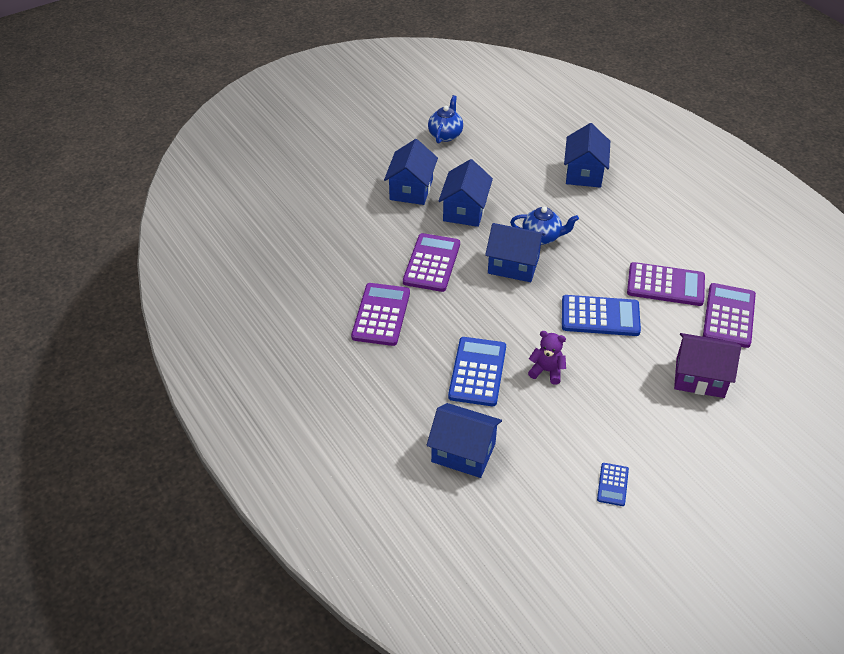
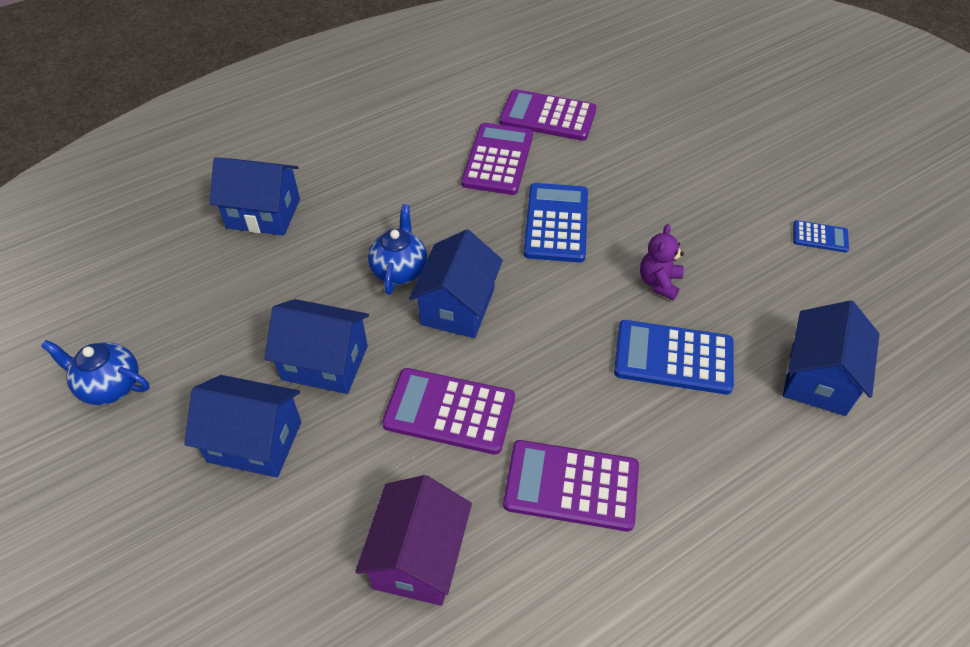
camera: 90 degrees left, 5 degrees up
purple house [674,333,741,398] -> purple house moved to [355,475,472,606]

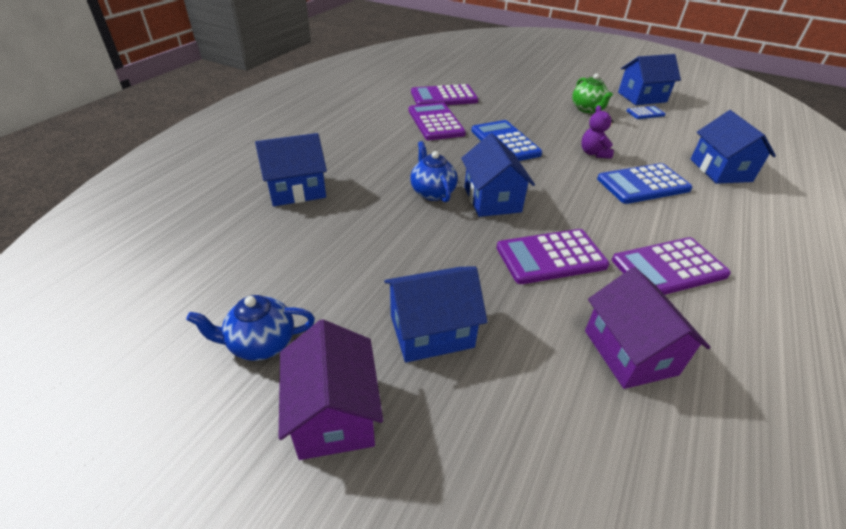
camera: 30 degrees left, 10 degrees down
blue house [264,299,369,394] -> blue house moved to [618,54,681,105]
none -> purple house [278,319,383,460]
none -> green teapot [572,74,613,113]

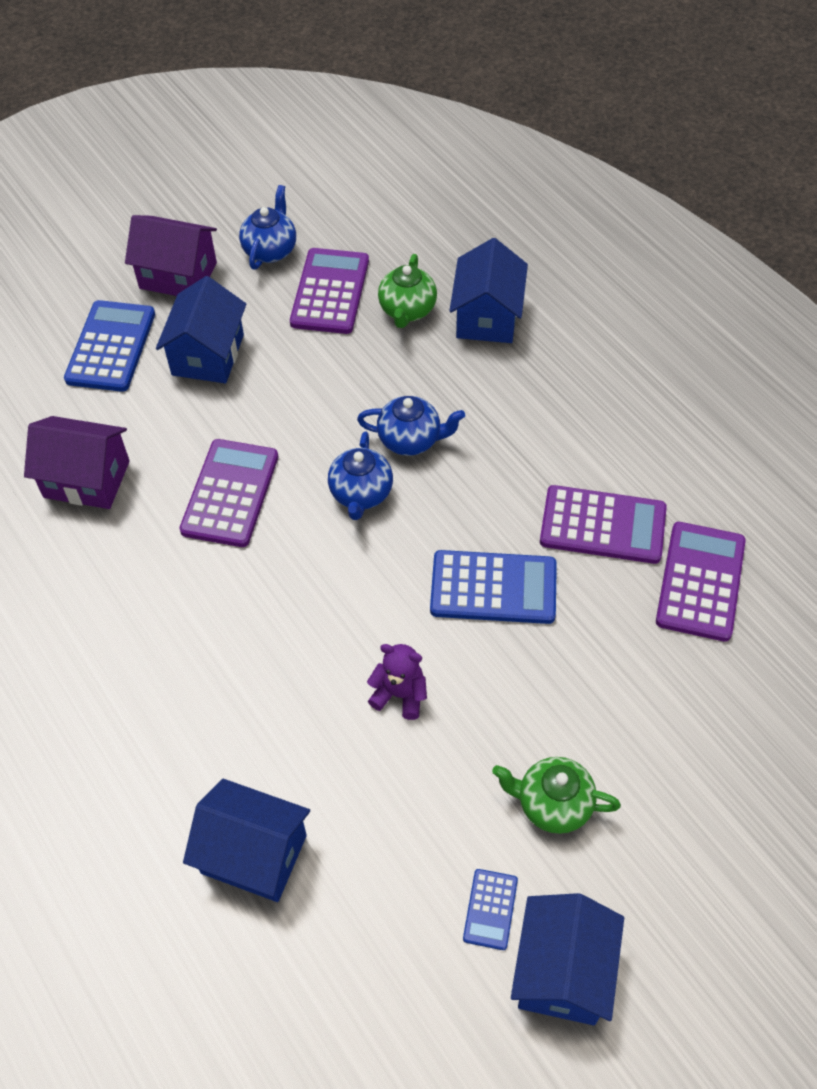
camera: 120 degrees right, 15 degrees up
blue house [461,133,535,217] -> blue teapot [328,431,393,520]
blue calculator [597,163,692,204] -> blue calculator moved to [64,300,155,392]
purple calculator [612,237,731,295] -> purple calculator moved to [290,248,369,334]
none -> green teapot [378,254,437,328]

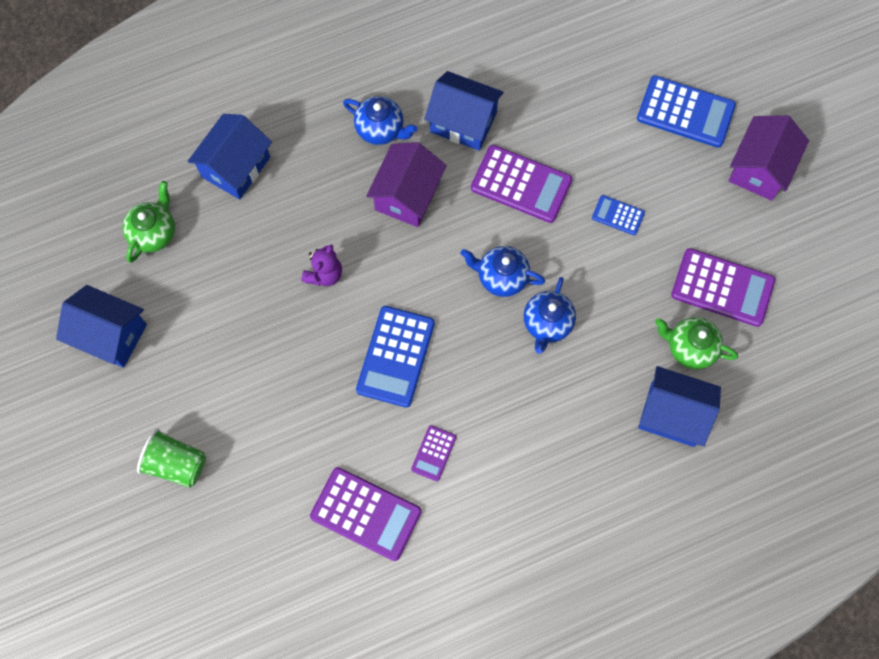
camera: 100 degrees right, 15 degrees up
purple house [24,416,130,509] -> purple house moved to [366,142,447,227]
blue house [156,276,246,383] -> blue house moved to [424,71,504,151]
blue teapot [239,185,296,270] -> blue teapot moved to [343,96,418,145]
blue calculator [463,869,518,950] -> blue calculator moved to [592,195,645,235]
green teapot [492,757,621,834] -> green teapot moved to [123,181,175,263]
purple calculator [540,485,667,564] -> purple calculator [411,425,456,481], size x0.52
none -> green cup [137,428,206,488]

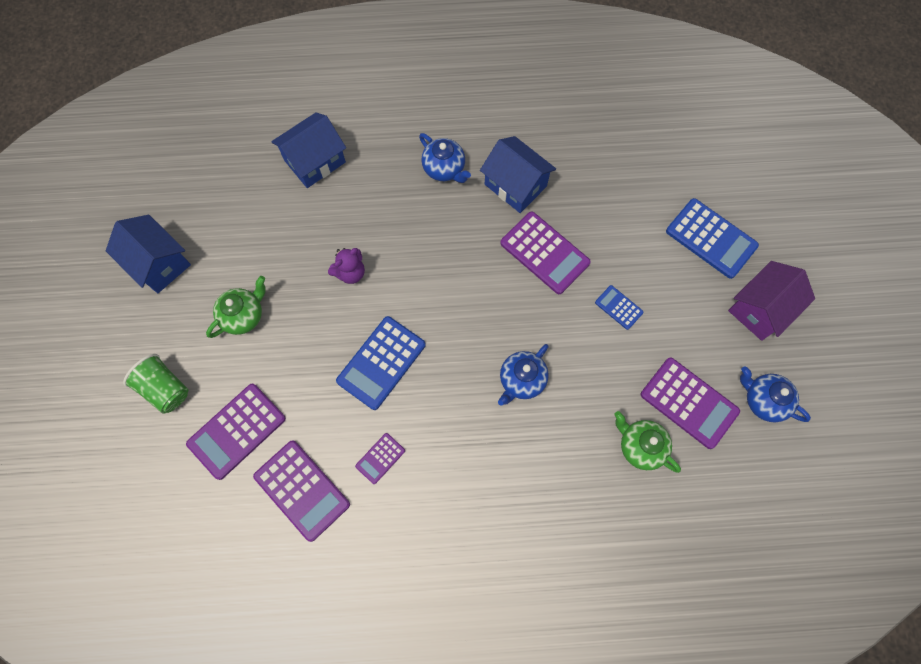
camera: 20 degrees right, 0 degrees up
green teapot [123,181,175,263] -> green teapot moved to [206,276,266,338]
purple house [366,142,447,227] -> none
blue teapot [460,246,545,297] -> blue teapot moved to [740,366,811,422]
blue house [638,366,721,447] -> none
none -> purple calculator [186,384,286,480]

